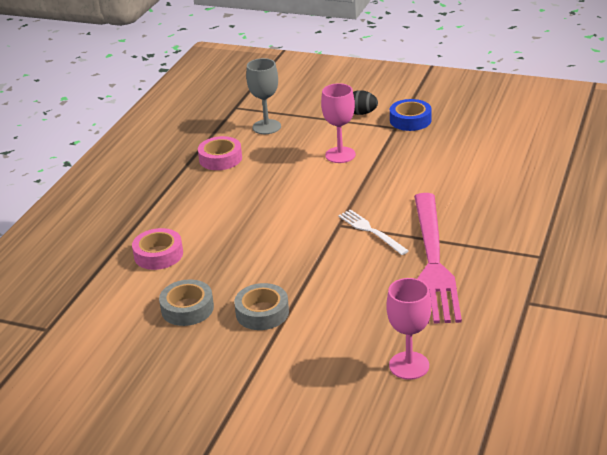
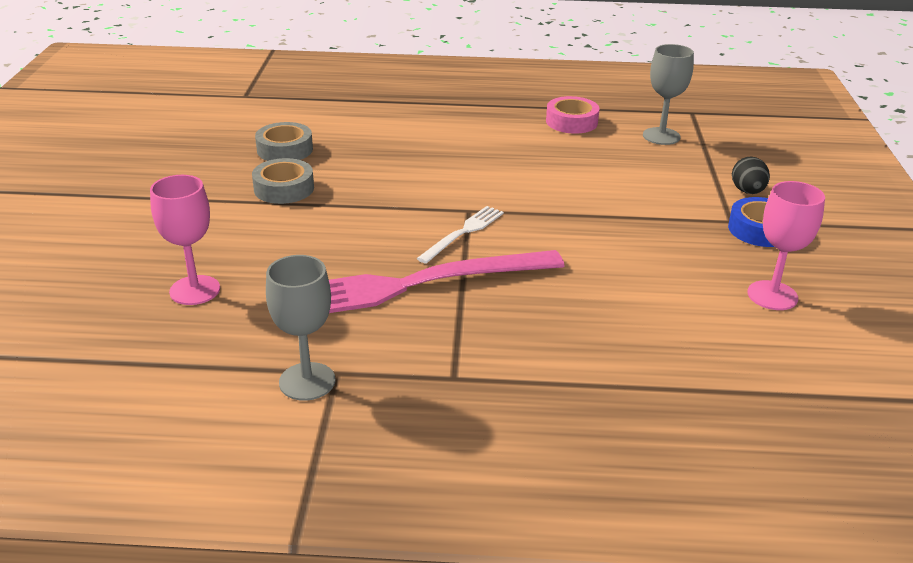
camera: 70 degrees right, 0 degrees up
pink tape [132,228,183,270] -> none
pink goblet [321,83,356,163] -> pink goblet moved to [747,181,825,310]
none -> grey goblet [266,255,336,401]

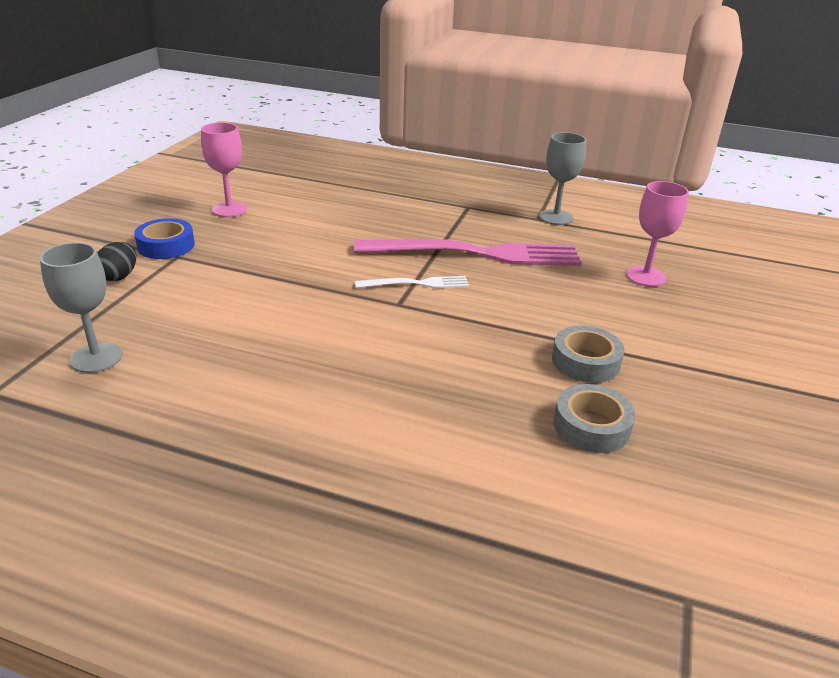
camera: 165 degrees left, 0 degrees up
white fork [417,206,504,264] -> white fork turned 150 degrees counterclockwise [355,276,469,288]
pink tape [546,96,599,134] -> none

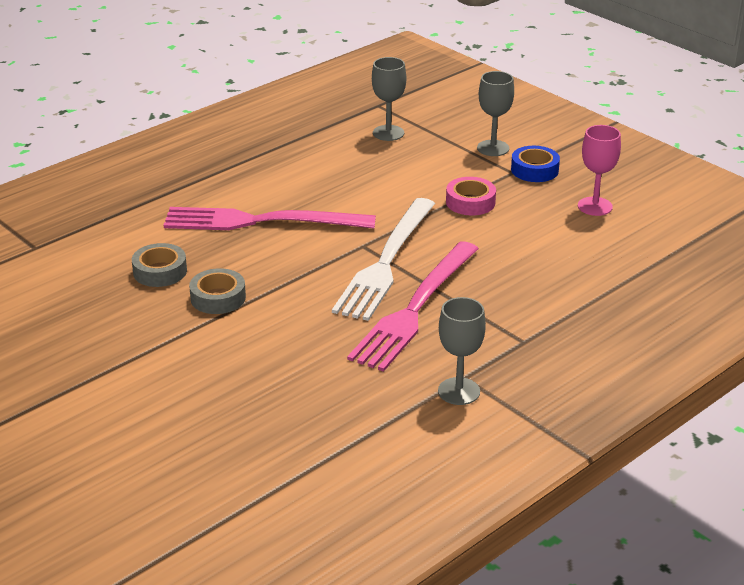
camera: 120 degrees right, 0 degrees up
black egg [97,242,136,281] -> grey goblet [477,71,514,156]
white fork [355,276,469,288] -> white fork [332,198,435,321], size x2.13
pink goblet [626,181,689,287] -> none
none -> pink fork [163,207,376,230]
none -> pink tape [446,177,496,215]

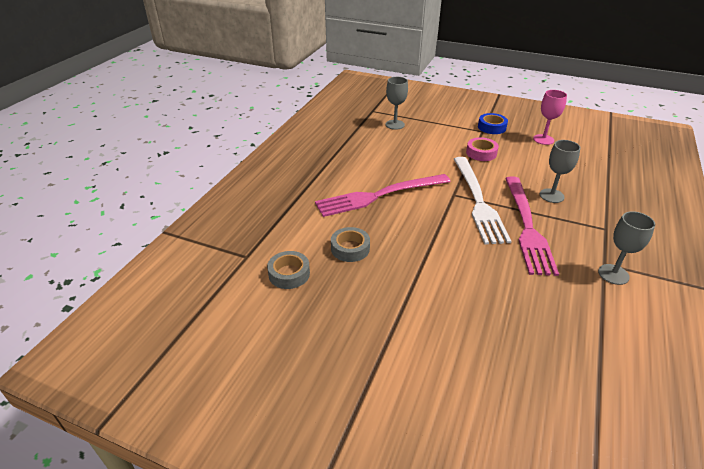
camera: 25 degrees left, 5 degrees up
grey tape [189,268,246,314] -> grey tape moved to [267,251,310,289]
grey goblet [477,71,514,156] -> grey goblet moved to [540,140,581,203]

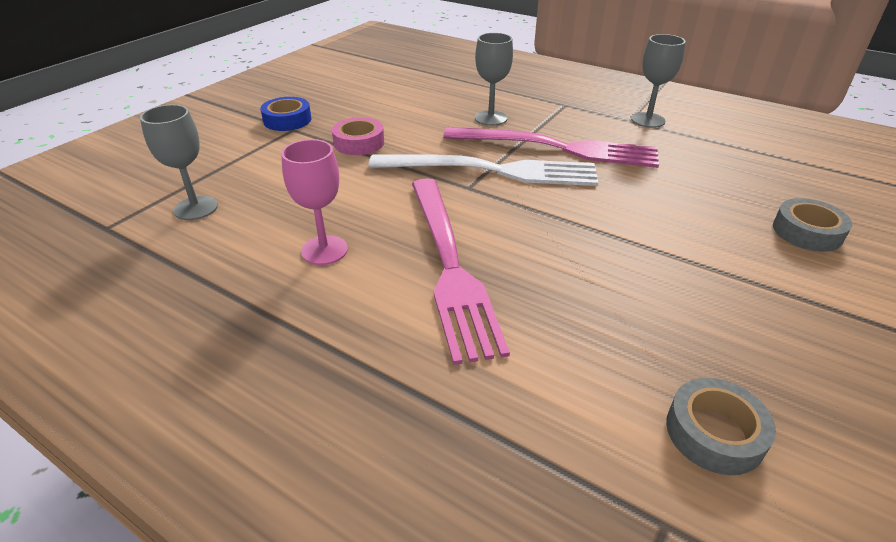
camera: 80 degrees left, 0 degrees up
grey tape [331,227,370,262] -> grey tape moved to [773,198,852,252]
pink goblet [533,90,567,145] -> pink goblet moved to [281,139,348,265]

